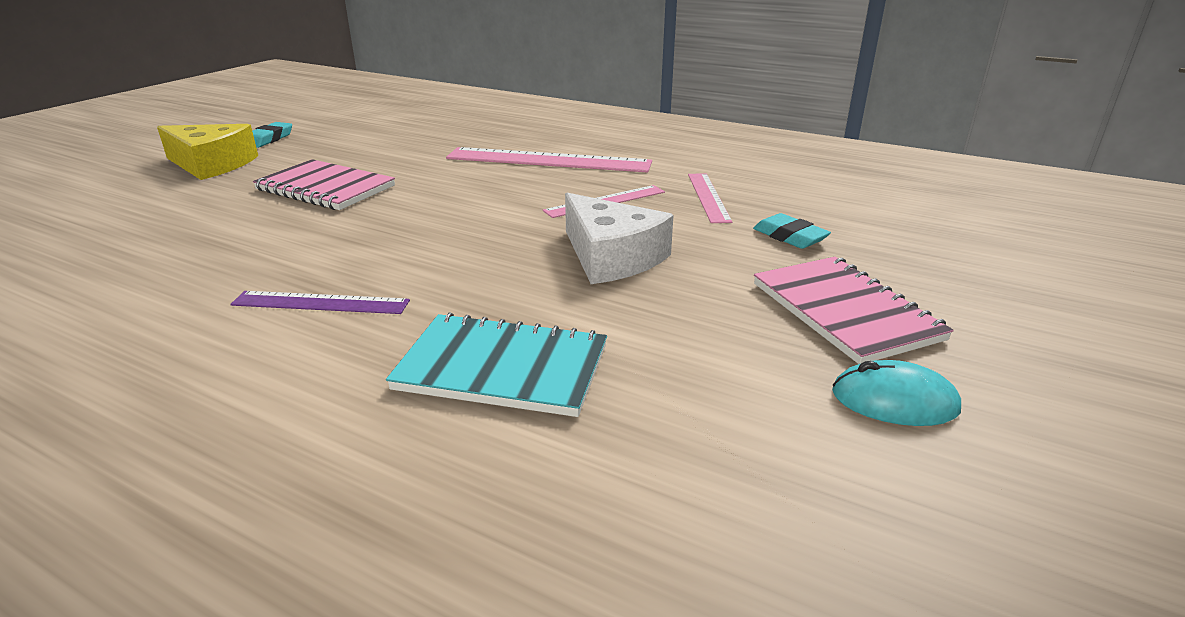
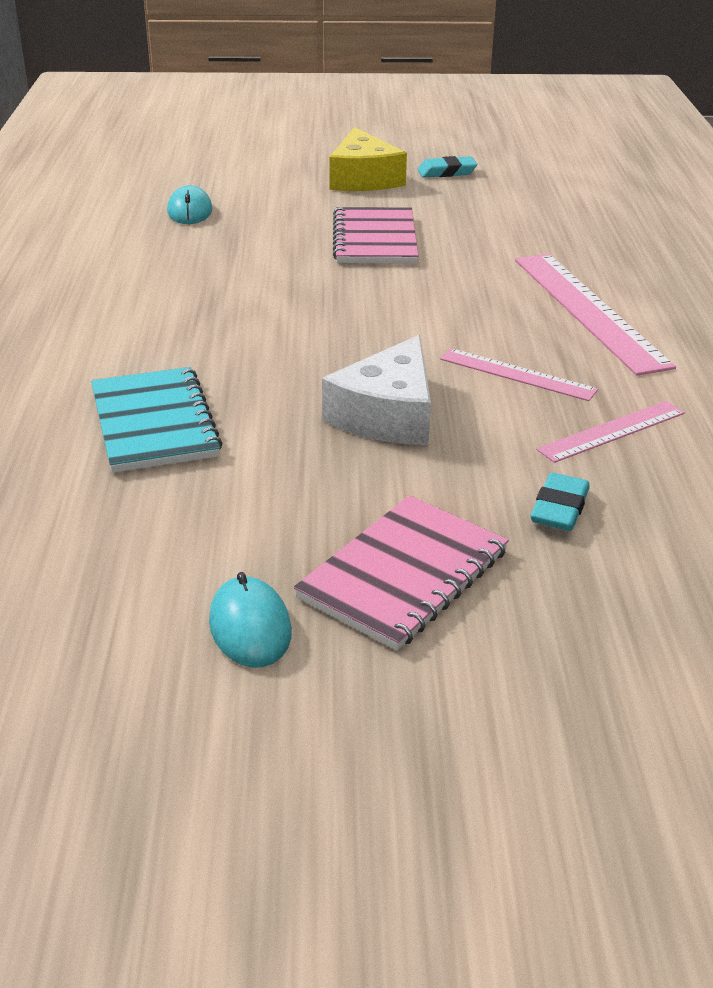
camera: 60 degrees right, 5 degrees up
purple ruler [230,291,410,314] -> none
none -> turquoise mouse [167,185,212,224]

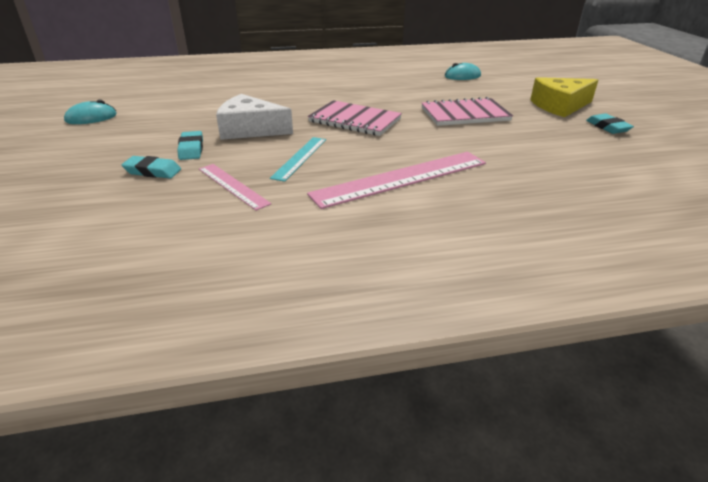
camera: 80 degrees right, 0 degrees up
turquoise notebook [91,367,223,473] -> none
pink notebook [294,496,509,650] -> pink notebook moved to [308,100,402,136]
pink ruler [440,348,598,401] -> turquoise ruler [270,137,326,182]
none -> turquoise eraser [177,131,203,160]

